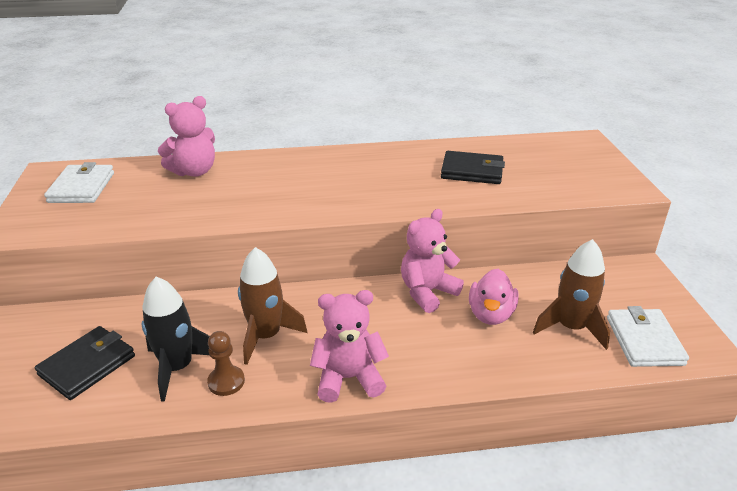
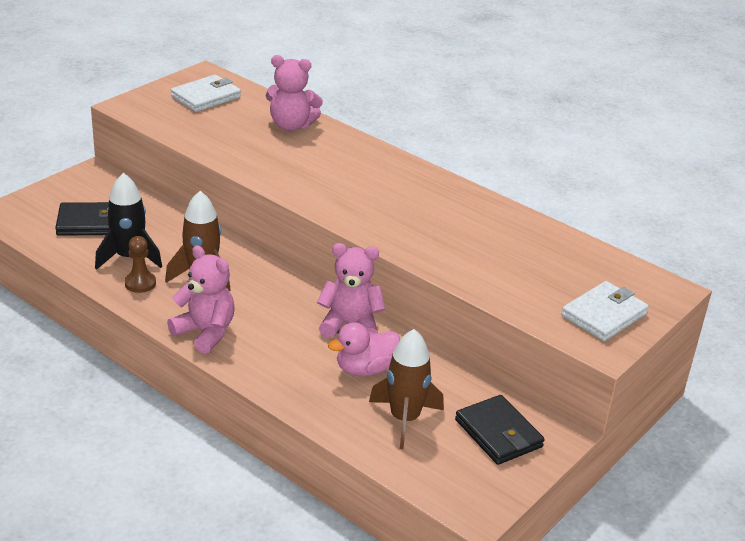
camera: 45 degrees right, 0 degrees up
black wallet [441,151,505,184] -> black wallet moved to [455,395,545,465]
white wallet [607,306,689,367] -> white wallet moved to [561,281,649,341]

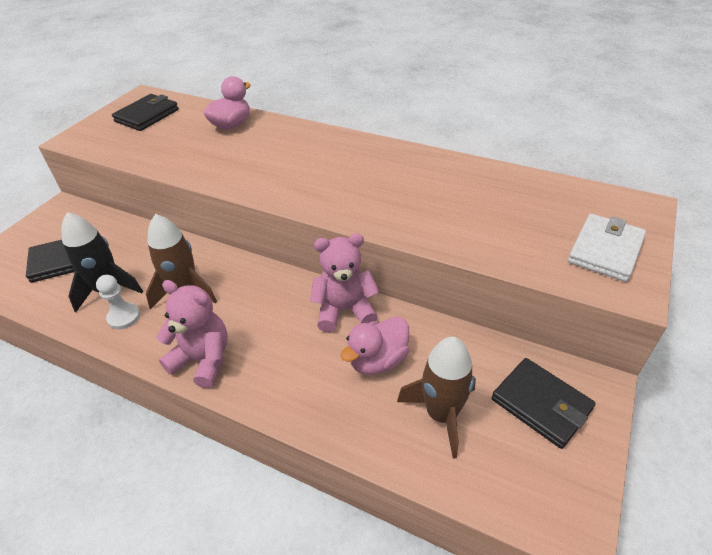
camera: 10 degrees left, 10 degrees up
brown pawn [125,236,156,293] -> white pawn [96,275,140,329]
white wallet [171,75,241,112] -> black wallet [112,94,179,131]
pink teddy bear [266,55,323,131] -> pink duck [204,76,251,130]

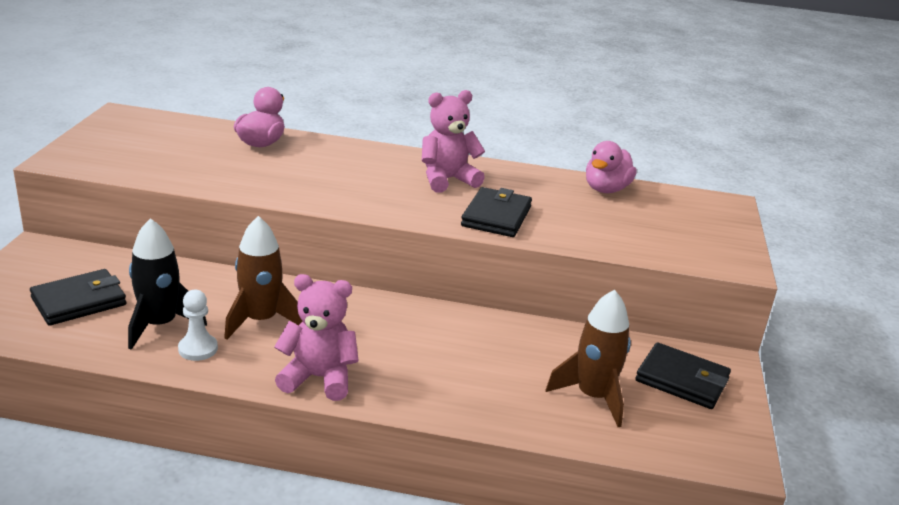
camera: 20 degrees left, 15 degrees down
black wallet [112,94,179,131] -> black wallet moved to [461,187,532,237]
pink teddy bear [310,233,380,332] -> pink teddy bear moved to [422,90,485,193]
pink duck [341,316,409,375] -> pink duck moved to [586,141,637,193]
white wallet [568,214,646,282] -> none

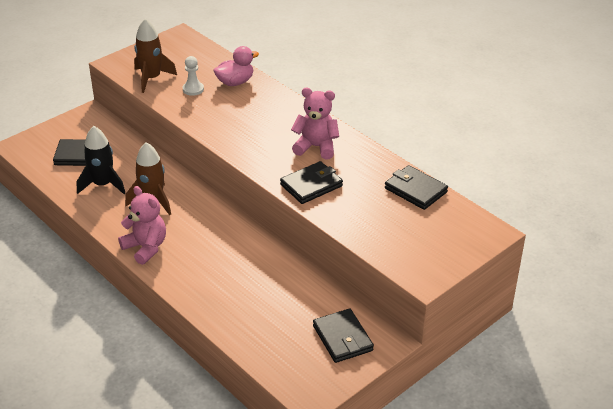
camera: 40 degrees right, 10 degrees up
white pawn [178,290,218,361] -> white pawn moved to [183,56,204,96]
brown rocket [546,290,631,427] -> brown rocket moved to [134,19,177,93]
pink duck [586,141,637,193] -> black wallet [385,165,448,210]

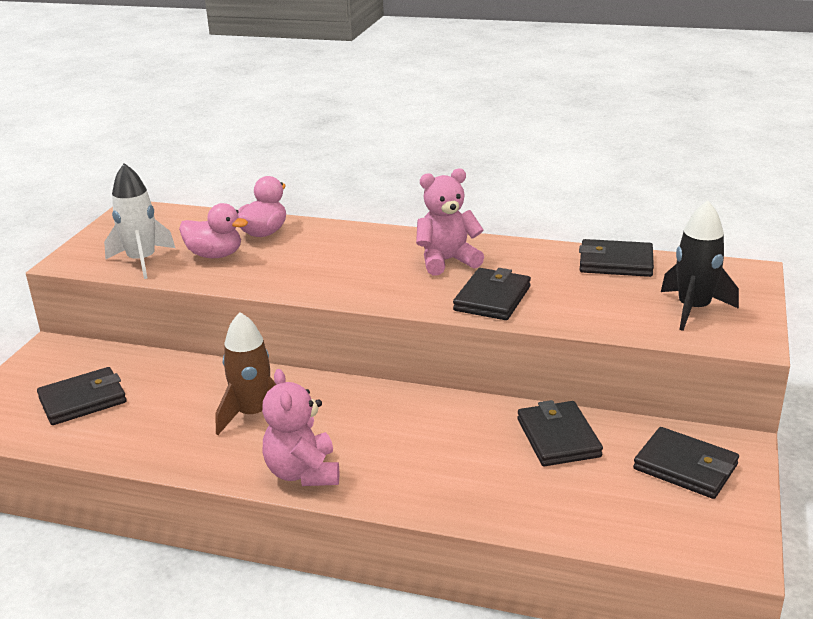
camera: 30 degrees left, 10 degrees down
black rocket [77,126,125,194] -> black rocket moved to [661,200,739,331]
pink teddy bear [118,186,166,265] -> pink teddy bear turned 120 degrees counterclockwise [262,369,339,486]
brown rocket [134,19,177,93] -> white rocket [104,163,175,279]
white pawn [183,56,204,96] -> pink duck [179,203,248,258]
none -> black wallet [517,400,603,466]

